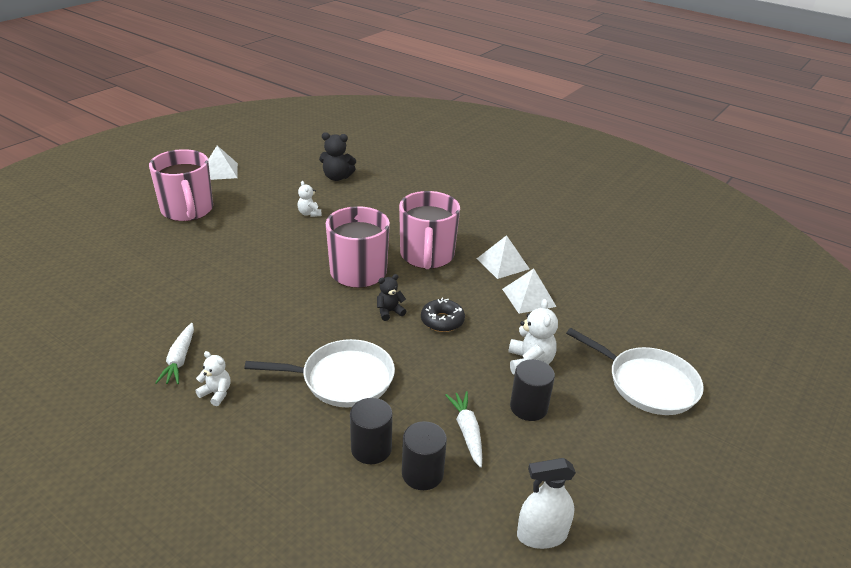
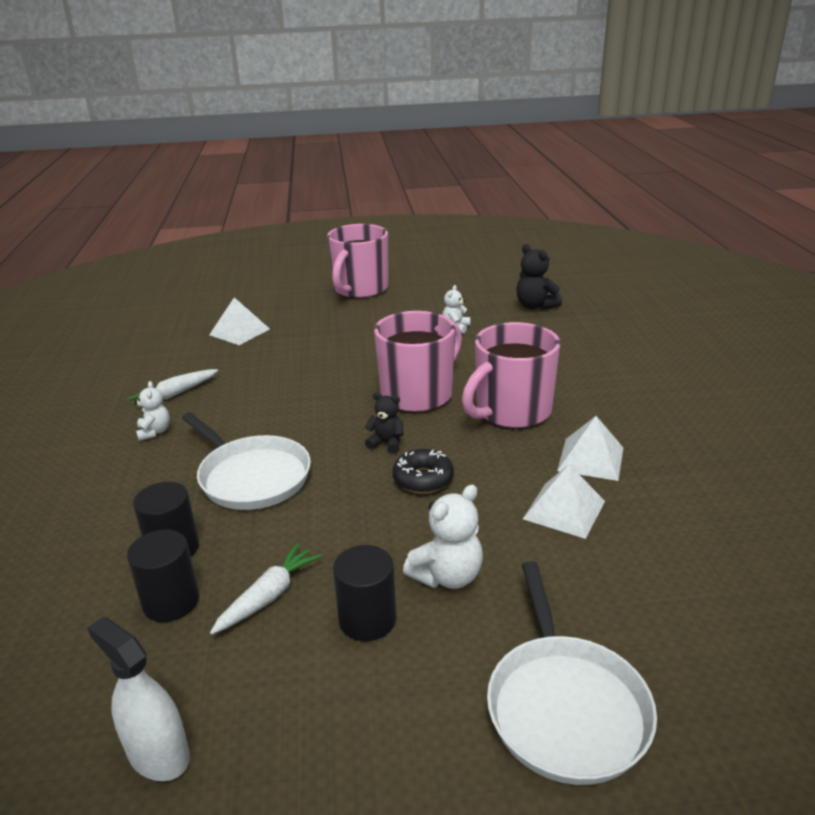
camera: 50 degrees right, 5 degrees down
white pyramid [208,146,238,180] -> white pyramid moved to [209,297,270,345]

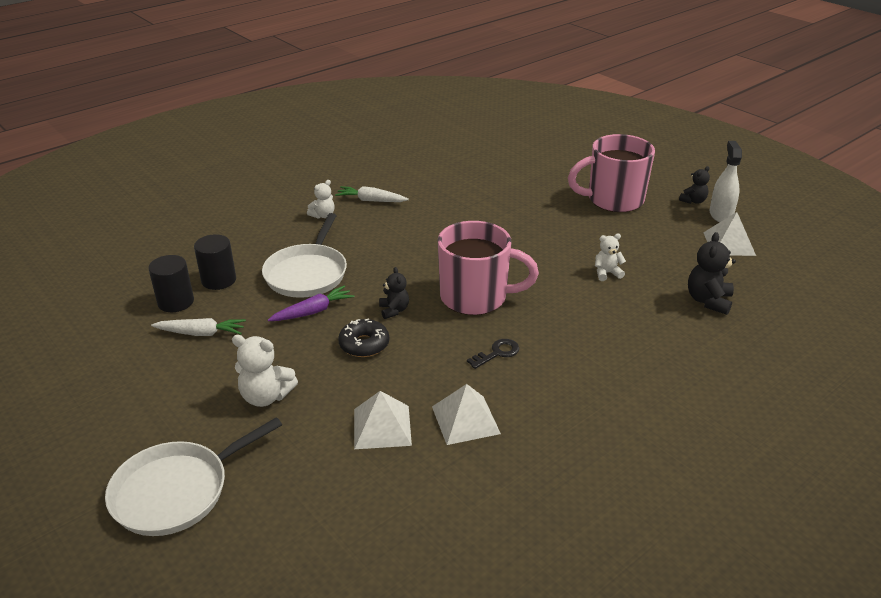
camera: 55 degrees right, 5 degrees up
white spray bottle [87,617,190,781] -> white spray bottle moved to [709,141,742,222]
white pyramid [209,297,270,345] -> white pyramid moved to [703,212,756,256]
black cylinder [333,545,397,641] -> none
pink mug [462,322,561,429] -> black key [467,339,519,369]
none -> purple carrot [268,286,354,321]
none -> black teddy bear [679,166,710,204]

